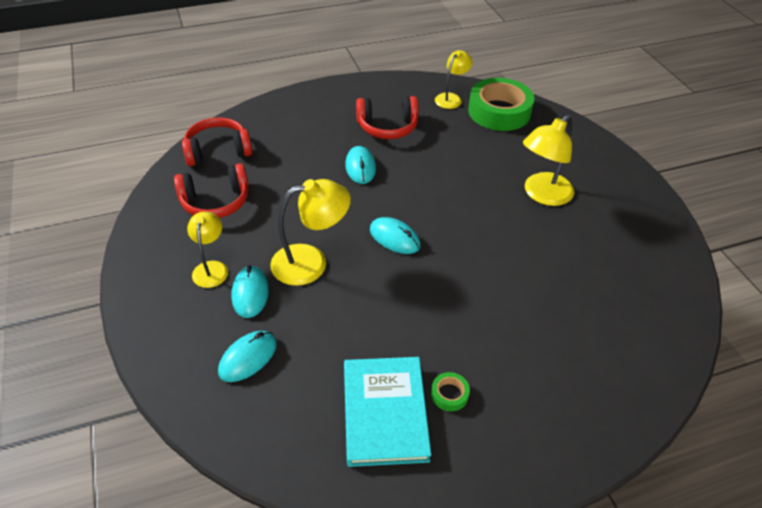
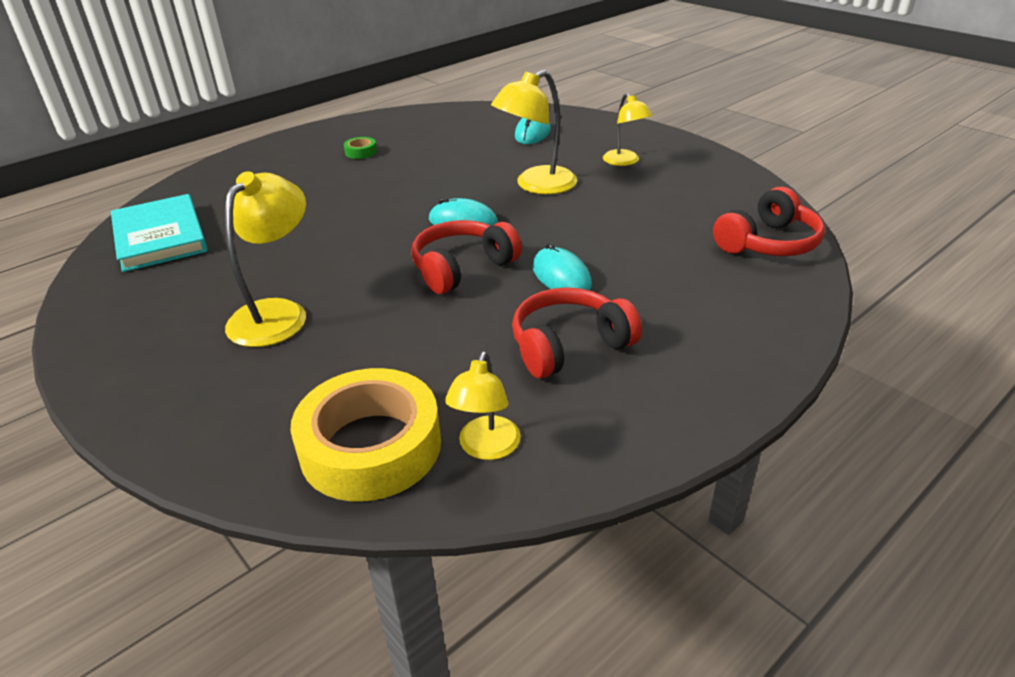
camera: 160 degrees right, 10 degrees down
red headphones [174,163,249,218] -> red headphones moved to [411,220,522,294]
turquoise mouse [232,265,269,318] -> none
turquoise book [344,357,431,467] -> turquoise book moved to [111,194,208,272]
green tape [468,78,534,131] -> yellow tape [290,368,441,502]

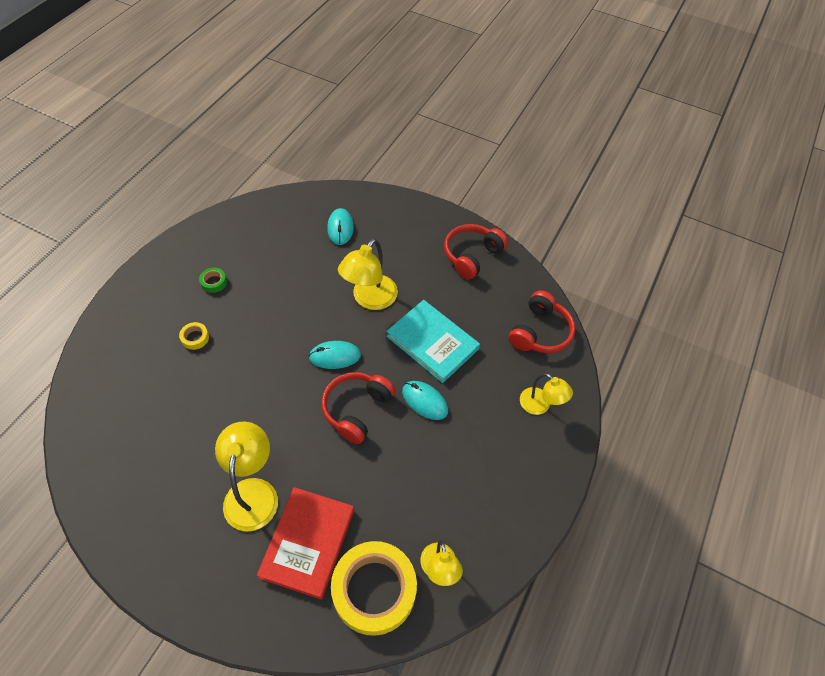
camera: 25 degrees left, 20 degrees up
turquoise book [111,194,208,272] -> turquoise book moved to [387,300,480,383]
red headphones [512,287,642,378] -> red headphones moved to [444,224,508,280]
yellow lamp [603,93,653,166] -> yellow lamp moved to [520,373,573,415]
none -> yellow tape [179,322,209,350]
none -> red book [257,487,354,600]

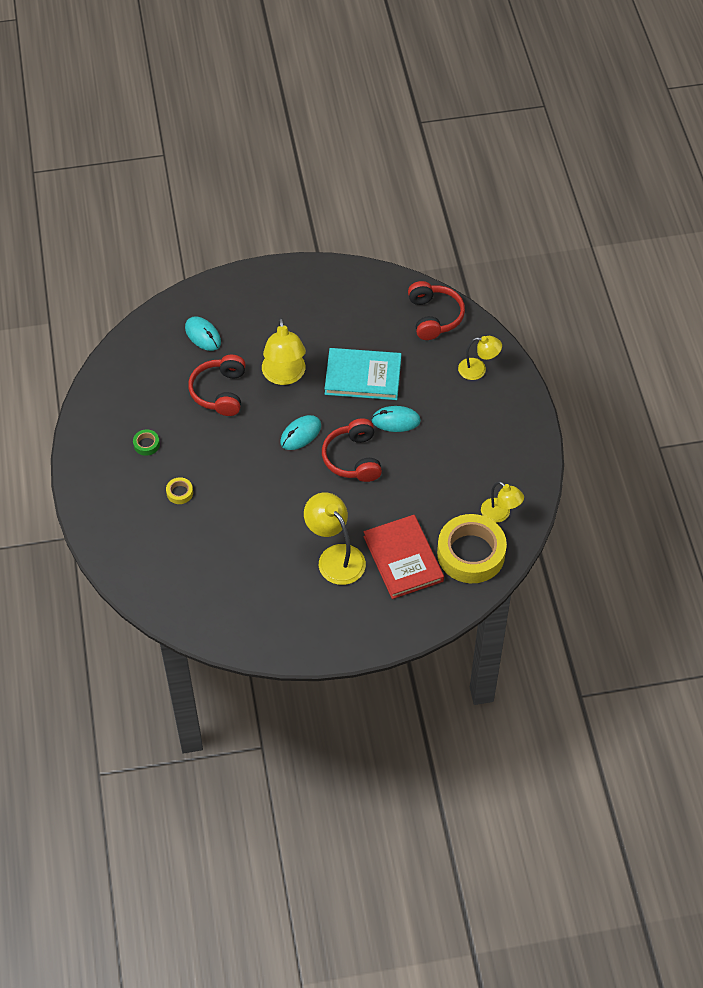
camera: 35 degrees left, 0 degrees up
red headphones [444,224,508,280] -> red headphones moved to [188,355,246,416]

